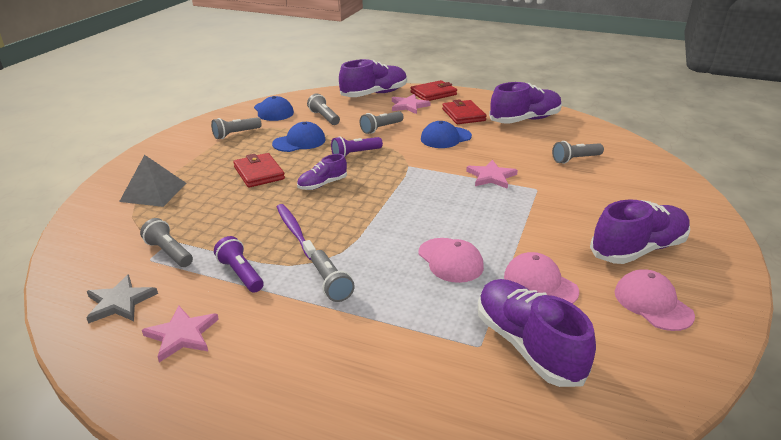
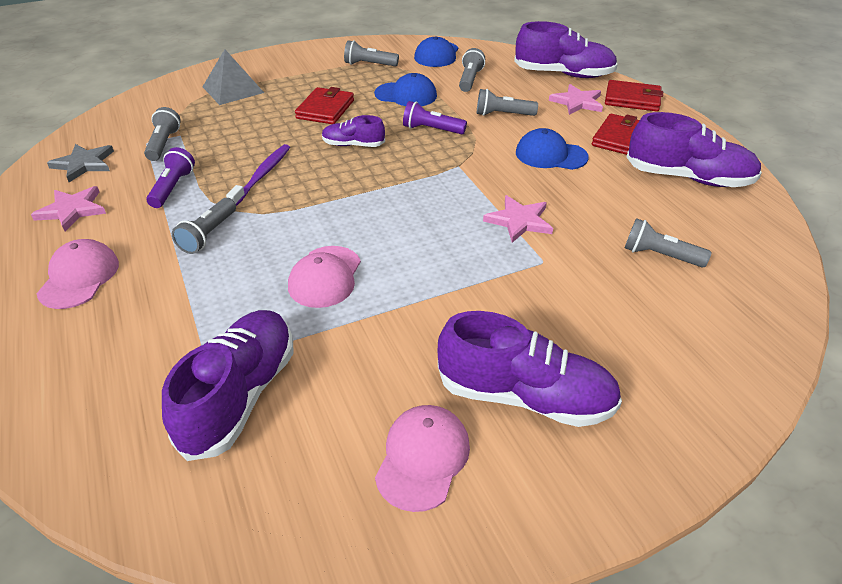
camera: 45 degrees right, 10 degrees up
pink cap [504,252,579,304] -> pink cap moved to [36,239,119,309]

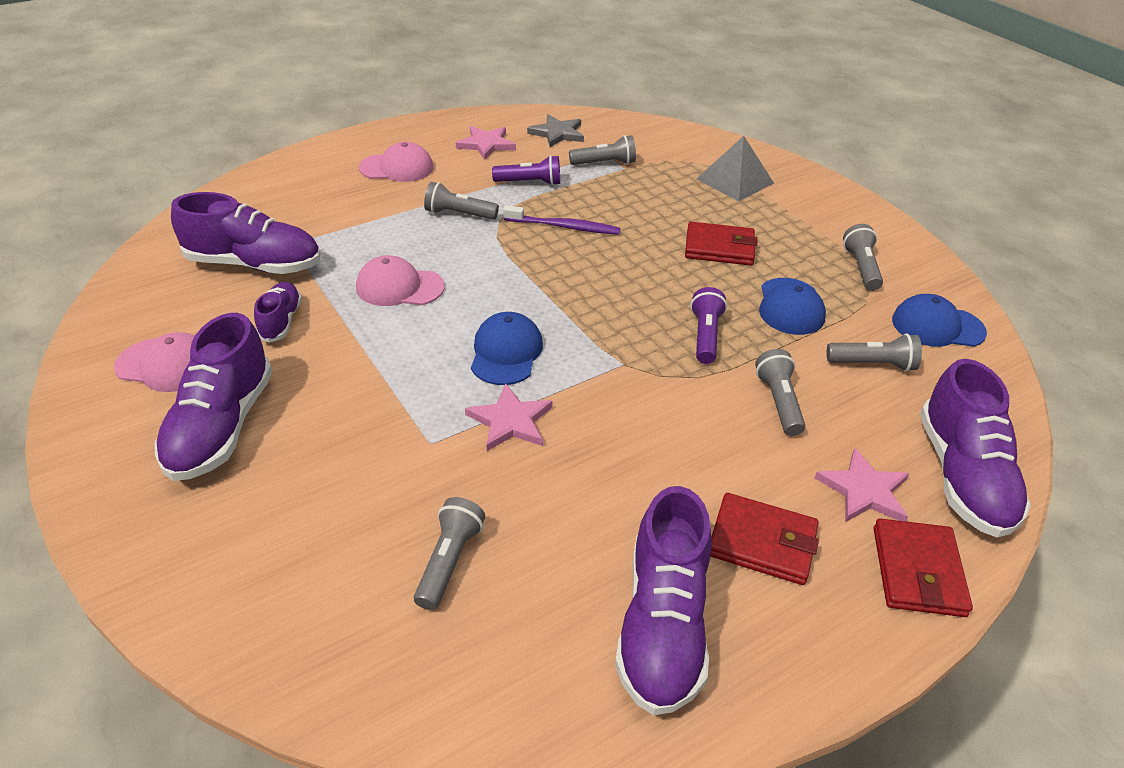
camera: 80 degrees right, 0 degrees up
purple shoe [322,115,385,147] -> purple shoe moved to [254,282,302,343]
blue cap [516,128,589,170] -> blue cap moved to [471,312,543,385]

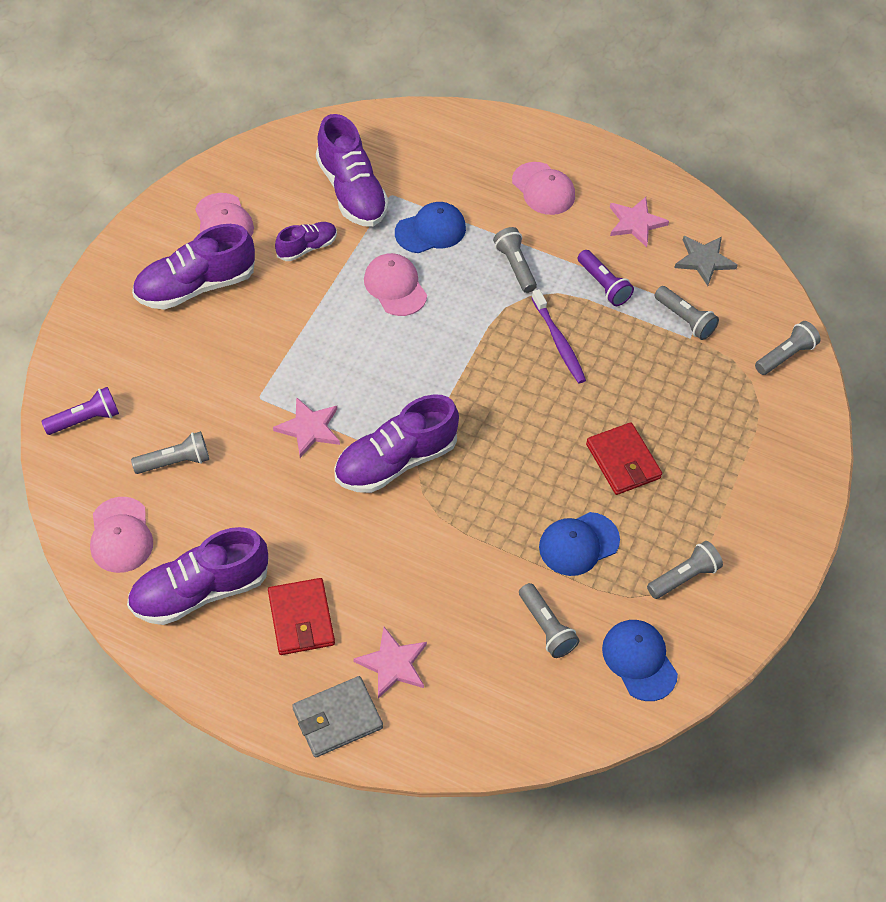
camera: 55 degrees right, 15 degrees up
blue cap [471,312,543,385] -> blue cap moved to [395,202,466,253]
purple flashlight [691,287,727,364] -> purple flashlight moved to [41,387,119,435]
grey pyramid [697,136,774,201] -> none
grey flashlight [755,349,805,436] -> grey flashlight moved to [755,321,821,375]
red wallet [874,518,973,617] -> grey wallet [292,676,383,758]
purple shoe [920,359,1031,537] -> purple shoe moved to [334,394,459,493]
none -> pink cap [90,497,153,573]

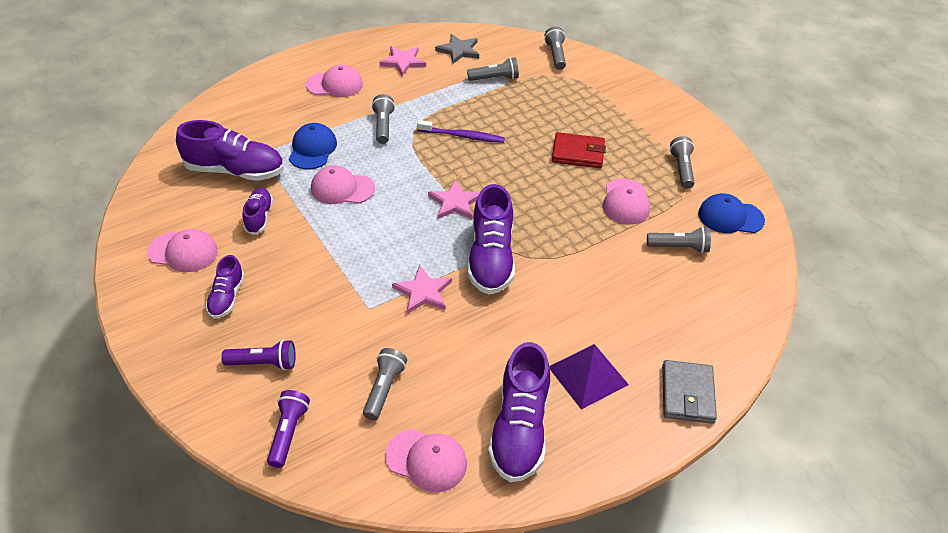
camera: 55 degrees left, 10 degrees down
purple shoe [132,224,255,310] -> purple shoe [206,255,245,318], size x0.55
red wallet [268,578,335,655] -> purple pyramid [550,344,629,410]
pink star [354,627,427,699] -> pink star moved to [428,180,480,219]
grey flashlight [493,227,537,293] -> grey flashlight turned 75 degrees clockwise [372,94,395,144]
blue cap [539,512,620,576] -> pink cap [603,179,650,225]
purple flashlight [578,250,634,306] -> purple flashlight moved to [221,340,296,370]

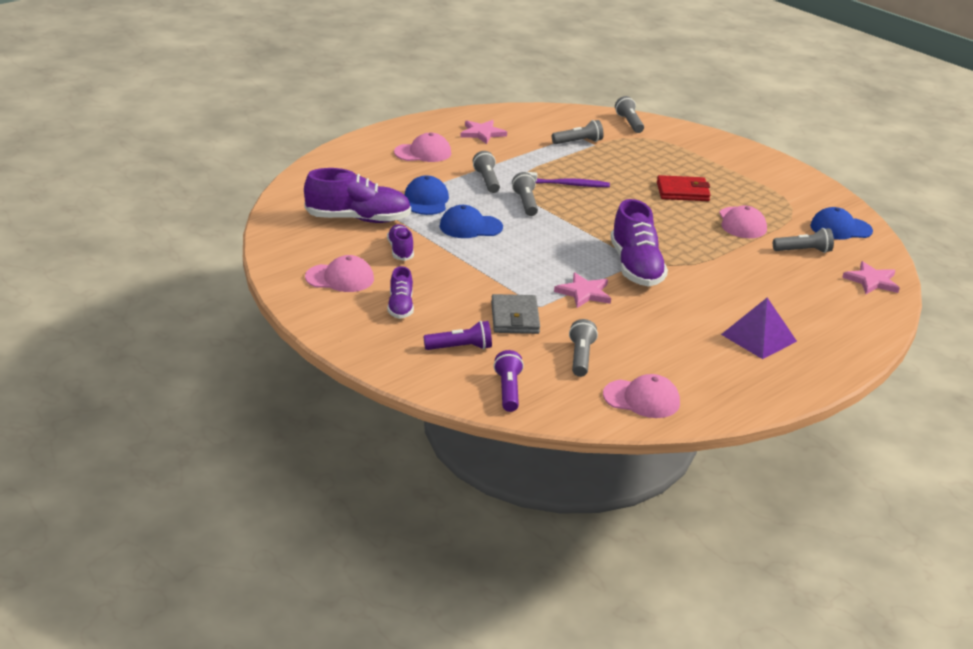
camera: 10 degrees left, 15 degrees down
pink cap [311,165,375,204] -> blue cap [439,205,503,238]
pink star [428,180,480,219] -> pink star moved to [842,261,900,294]
grey star [435,34,479,64] -> none
purple shoe [488,342,550,482] -> none
grey wallet [662,360,717,424] -> grey wallet moved to [491,294,540,334]
grey flashlight [670,136,695,189] -> grey flashlight moved to [512,172,538,216]

